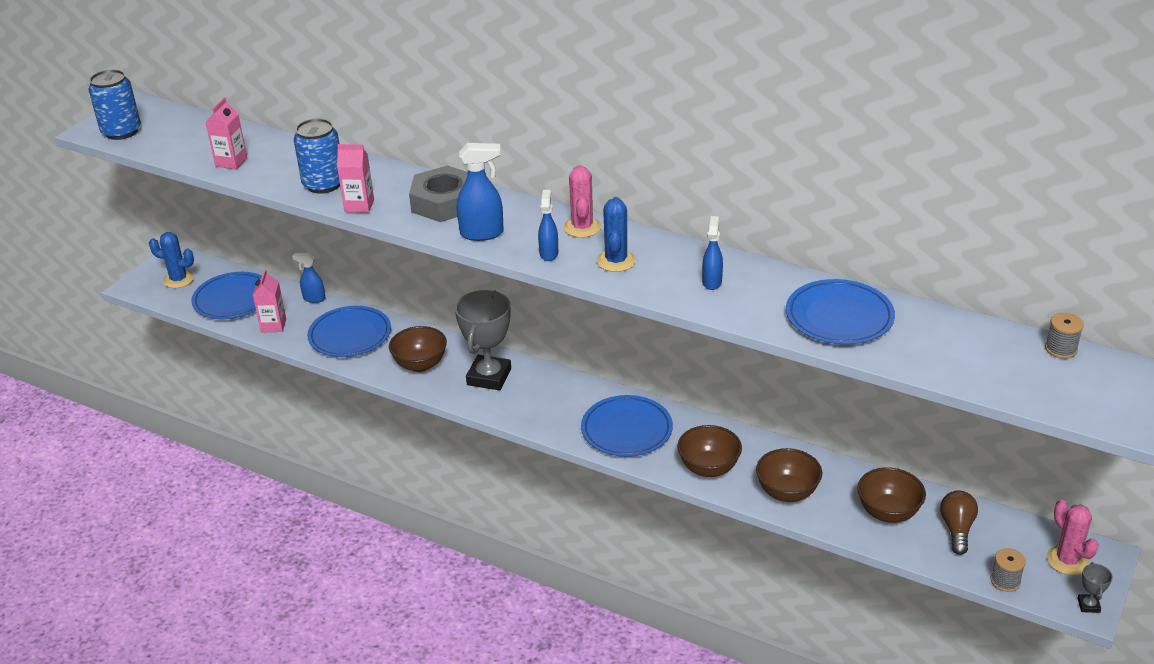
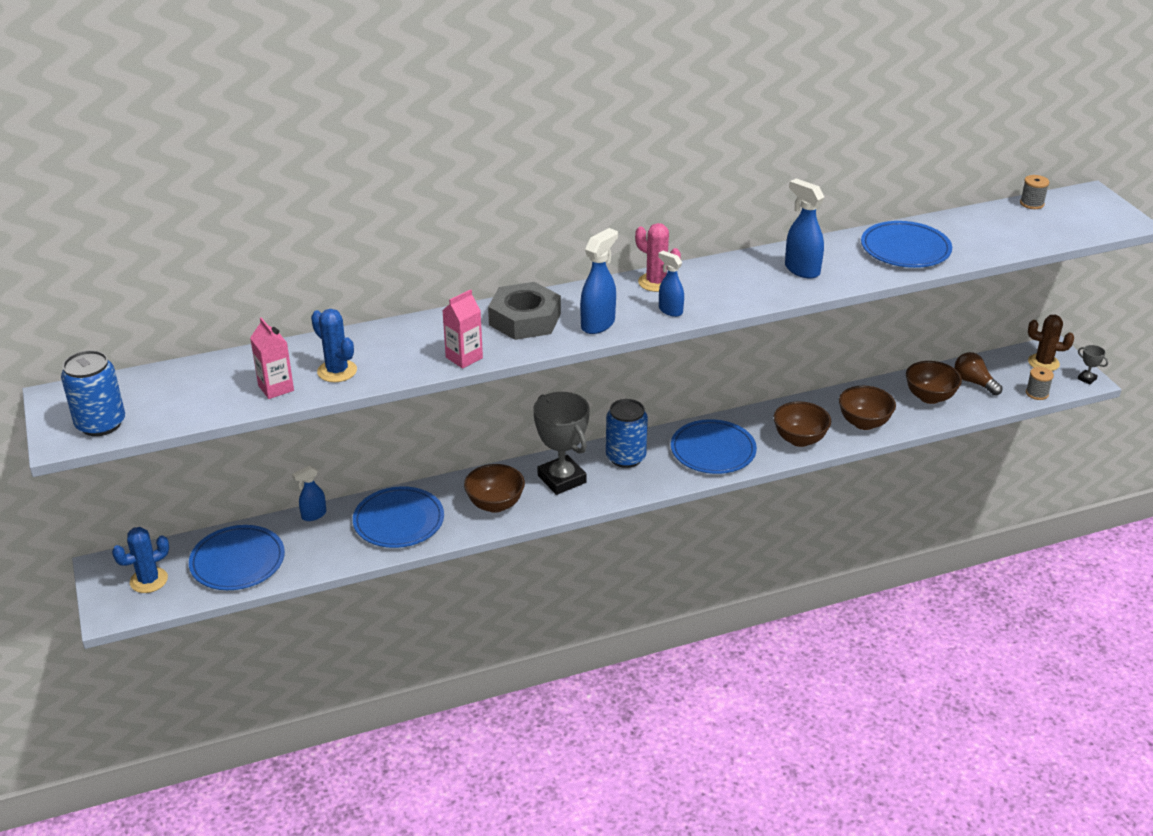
camera: 50 degrees left, 0 degrees up
pink carton [253,269,286,332] -> none
blue can [294,118,340,194] -> blue can moved to [606,399,648,468]
blue cactus [597,197,636,272] -> blue cactus moved to [311,309,357,382]
blue spray bottle [702,216,723,290] -> blue spray bottle [785,178,825,279], size x1.54
pink cactus [1047,500,1099,575] -> brown cactus [1028,315,1074,371]

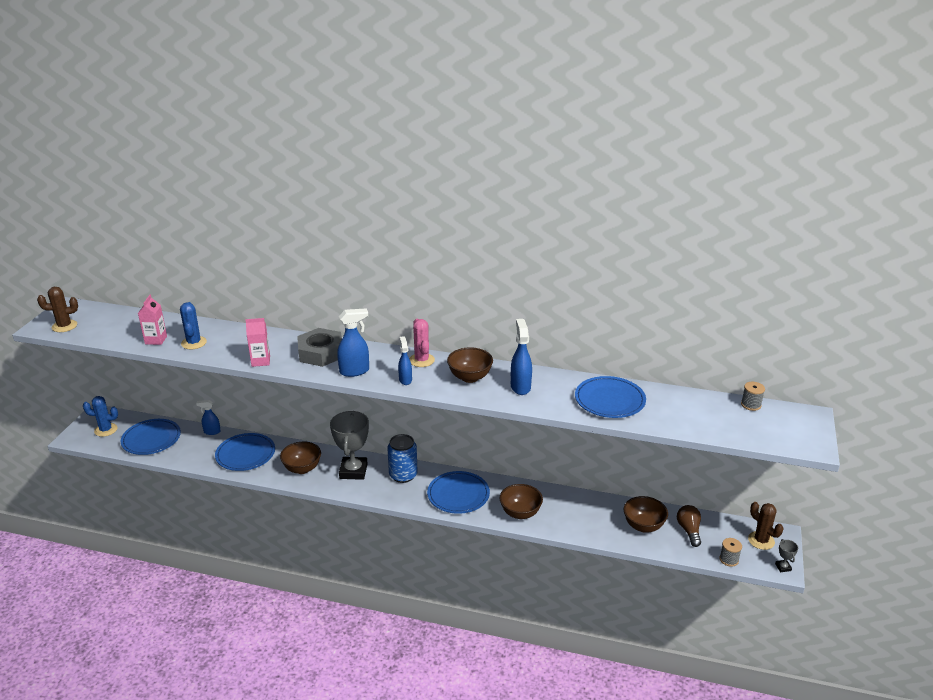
camera: 35 degrees right, 5 degrees down
blue can [61,350,125,436] -> brown cactus [37,287,78,332]
brown bowl [839,386,896,430] -> brown bowl moved to [447,347,493,383]

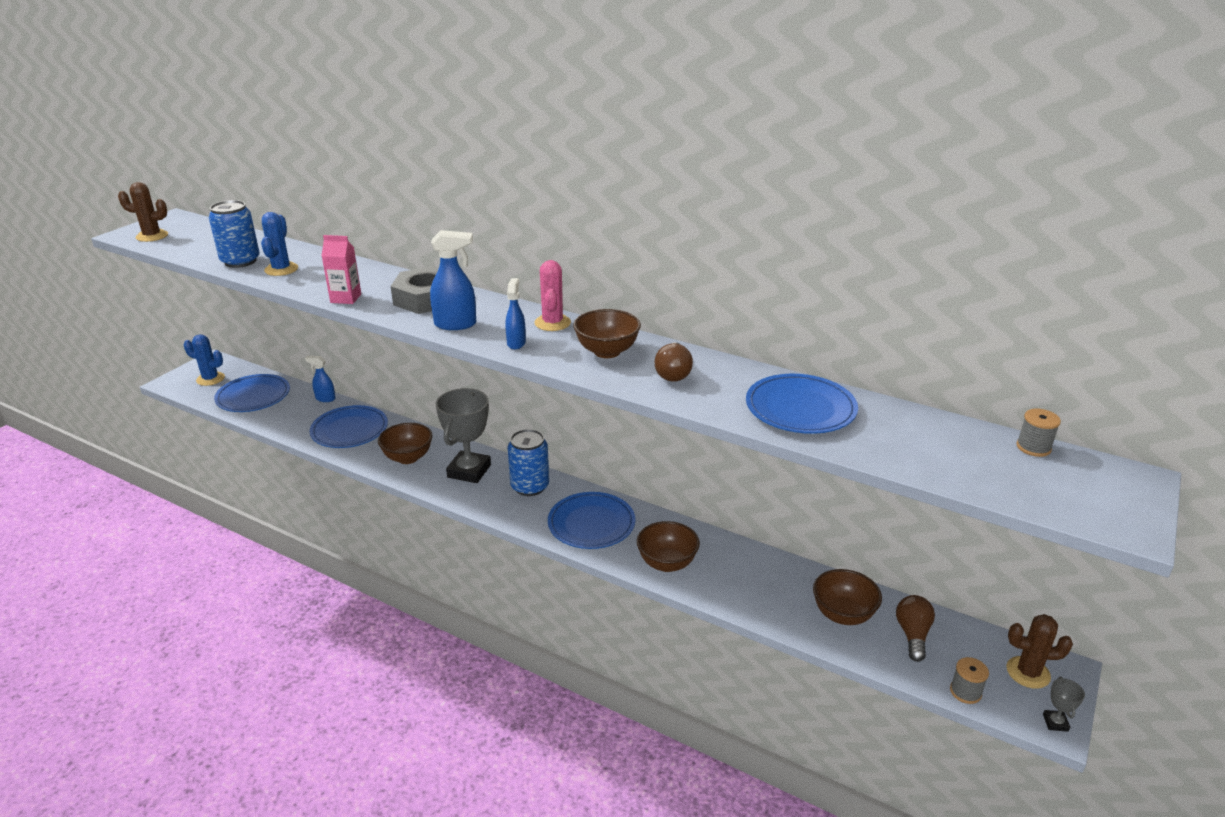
camera: 15 degrees right, 0 degrees up
pink carton [138,294,167,345] -> blue can [209,200,260,268]
blue spray bottle [511,319,532,395] -> brown light bulb [655,342,693,382]
brown cactus [748,502,783,550] -> brown cactus turned 60 degrees counterclockwise [1006,614,1073,689]

